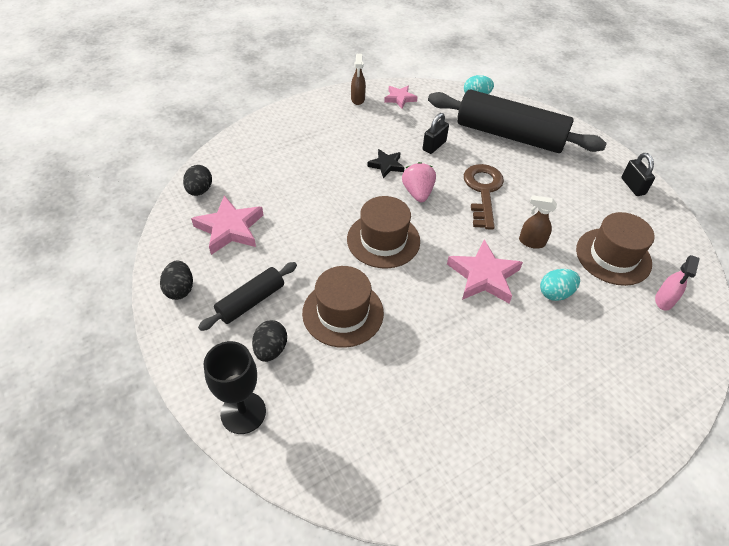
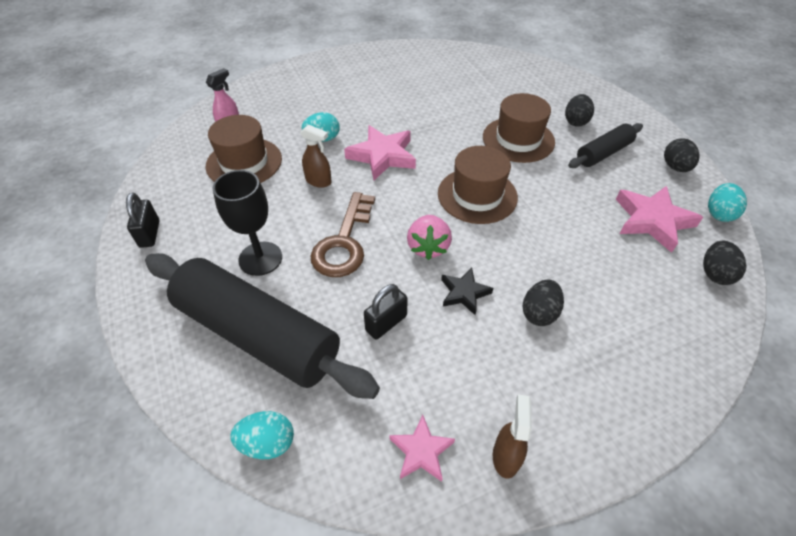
camera: 170 degrees left, 0 degrees up
black goblet [203,341,266,434] -> black goblet moved to [212,170,282,276]
none -> black egg [522,280,564,326]
none -> turquoise egg [708,183,747,222]

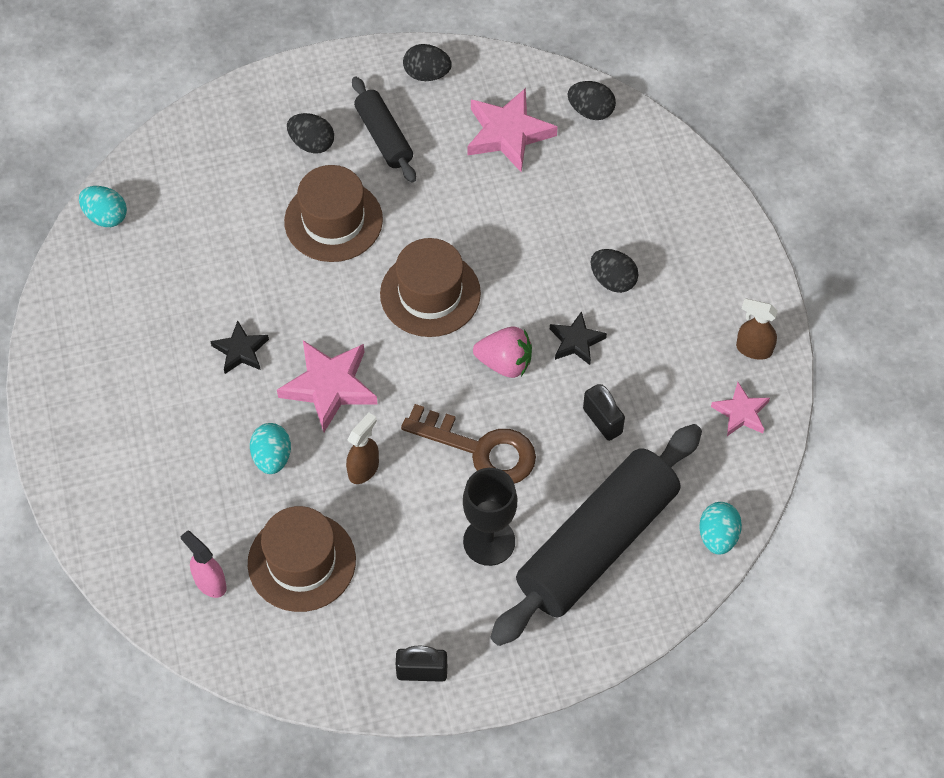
camera: 80 degrees left, 10 degrees up
turquoise egg [708,183,747,222] -> turquoise egg moved to [79,186,127,227]
none -> black star [210,321,269,374]

